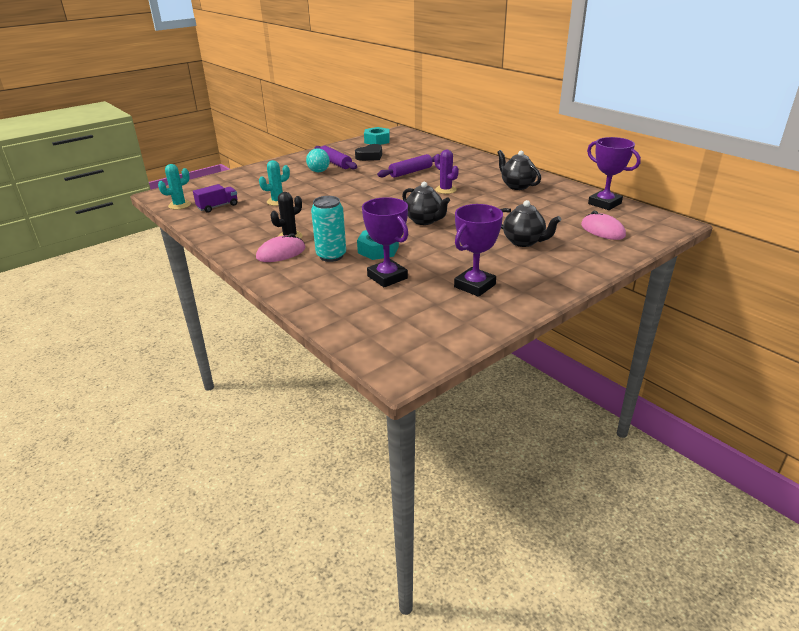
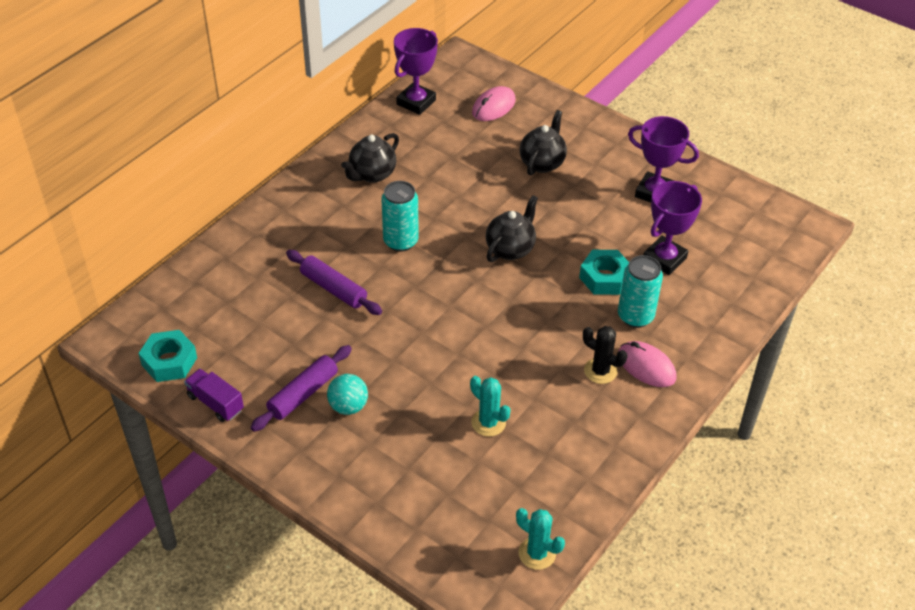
camera: 105 degrees left, 15 degrees up
purple truck [193,184,237,213] -> purple truck moved to [184,369,244,422]
black heart [355,144,382,161] -> none
purple cactus [435,149,459,194] -> turquoise can [381,181,419,252]

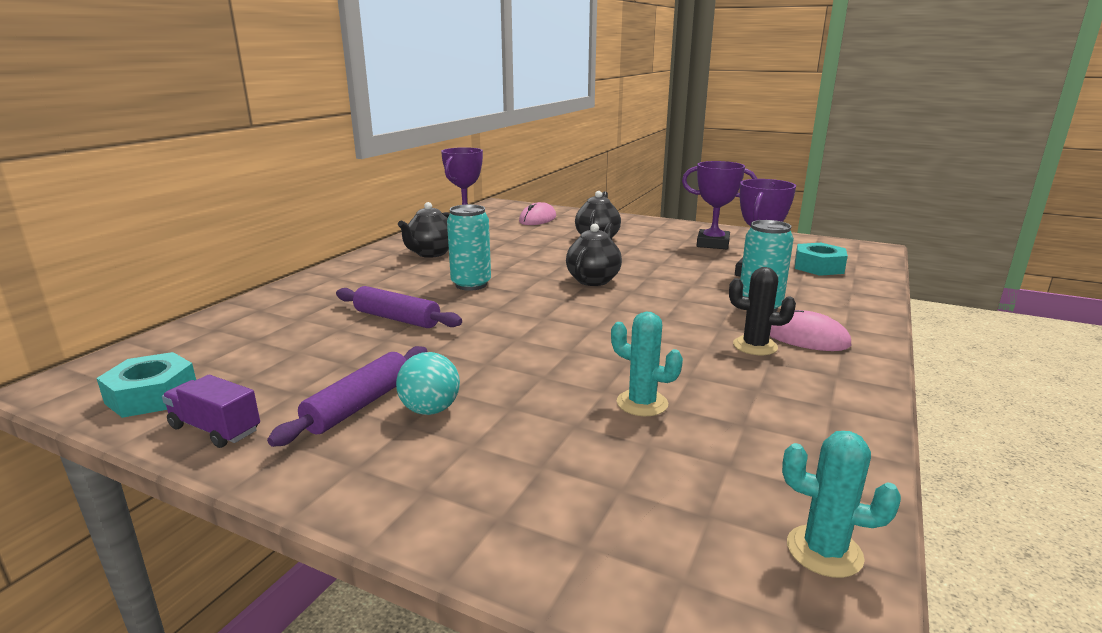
camera: 10 degrees left, 25 degrees down
turquoise nut [579,250,629,295] -> turquoise nut moved to [795,243,848,276]

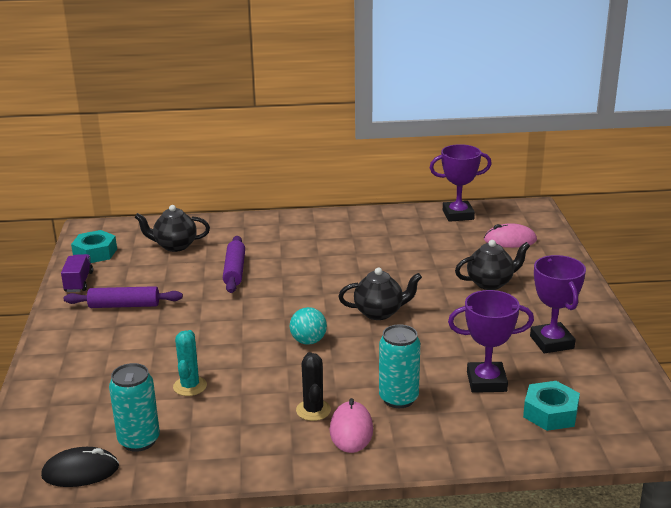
camera: 60 degrees right, 5 degrees up
turquoise ball [396,352,460,415] -> turquoise ball moved to [290,307,327,345]
black teapot [398,202,450,258] -> black teapot moved to [135,205,210,252]
turquoise can [447,205,491,291] -> turquoise can moved to [109,363,160,452]
turquoise cactus [782,431,901,578] -> black mouse [41,447,119,487]

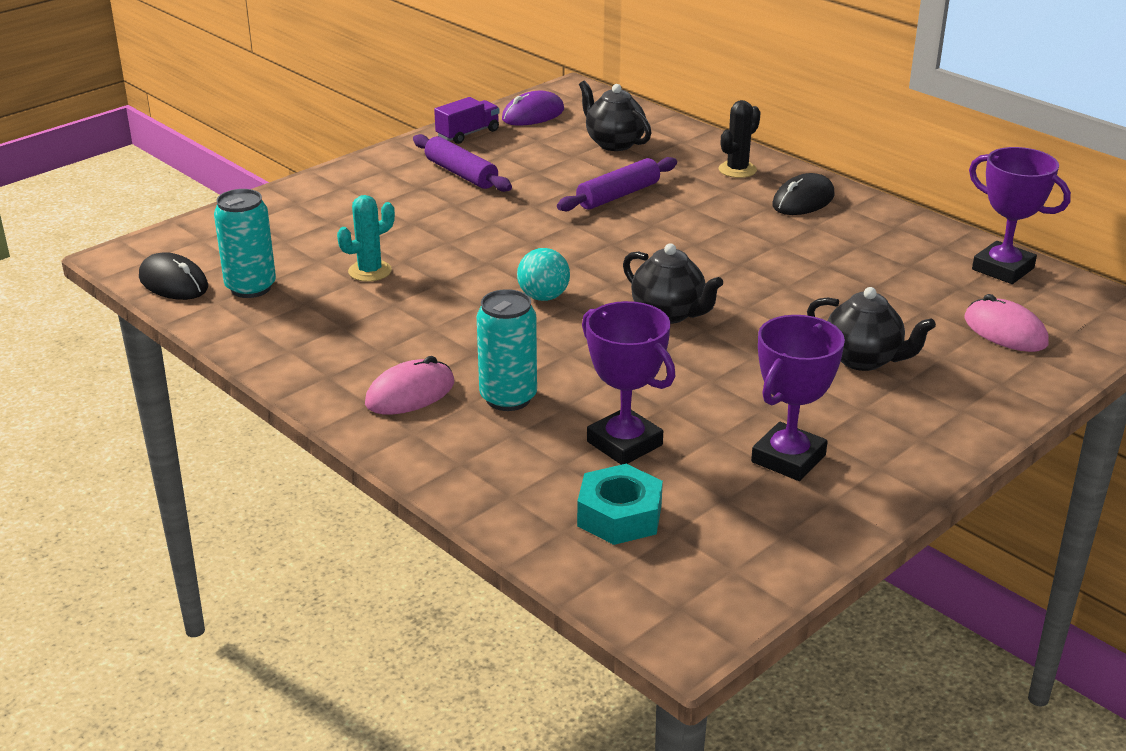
camera: 50 degrees right, 5 degrees up
turquoise nut [71,230,117,263] -> purple mouse [502,91,564,125]
black cactus [296,352,331,421] -> black cactus moved to [719,100,761,178]
none -> black mouse [772,173,835,215]

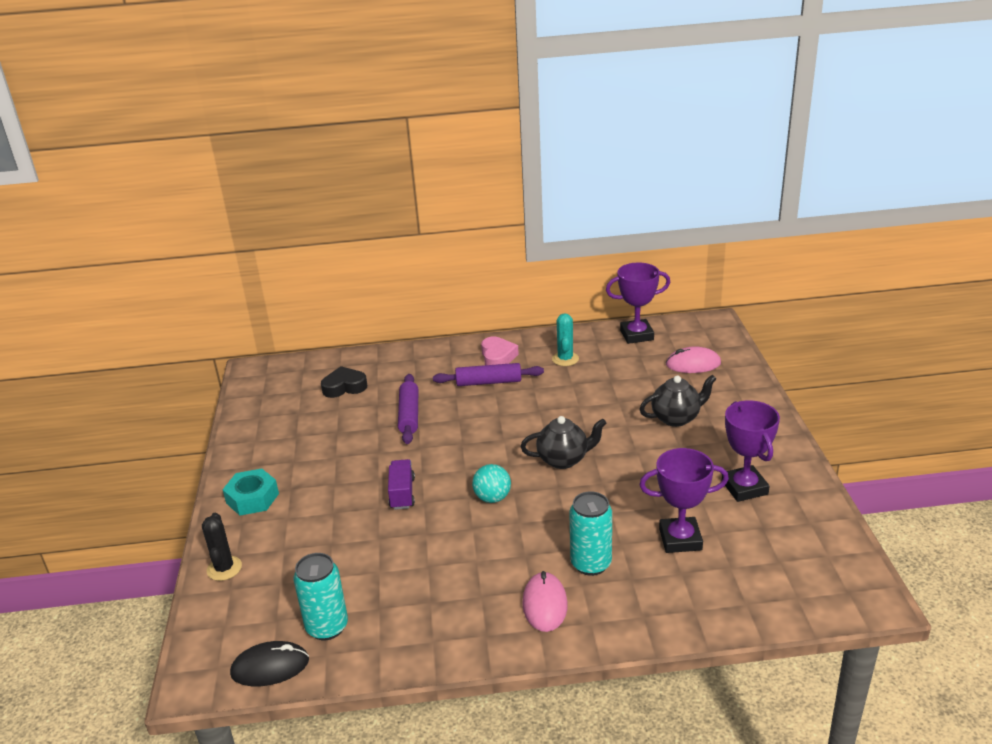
camera: 50 degrees left, 0 degrees up
turquoise cactus [337,195,395,282] -> turquoise cactus moved to [552,313,579,366]
purple rolling pin [413,134,512,192] -> purple rolling pin moved to [433,363,544,386]
purple truck [434,97,500,144] -> purple truck moved to [388,459,415,510]
purple mouse [502,91,564,125] -> none
turquoise nut [577,464,663,545] -> turquoise nut moved to [222,468,279,516]
black teapot [579,80,651,151] -> black heart [321,366,367,398]
black cactus [719,100,761,178] -> black cactus moved to [202,513,242,581]
black mouse [772,173,835,215] -> pink heart [481,337,519,365]

